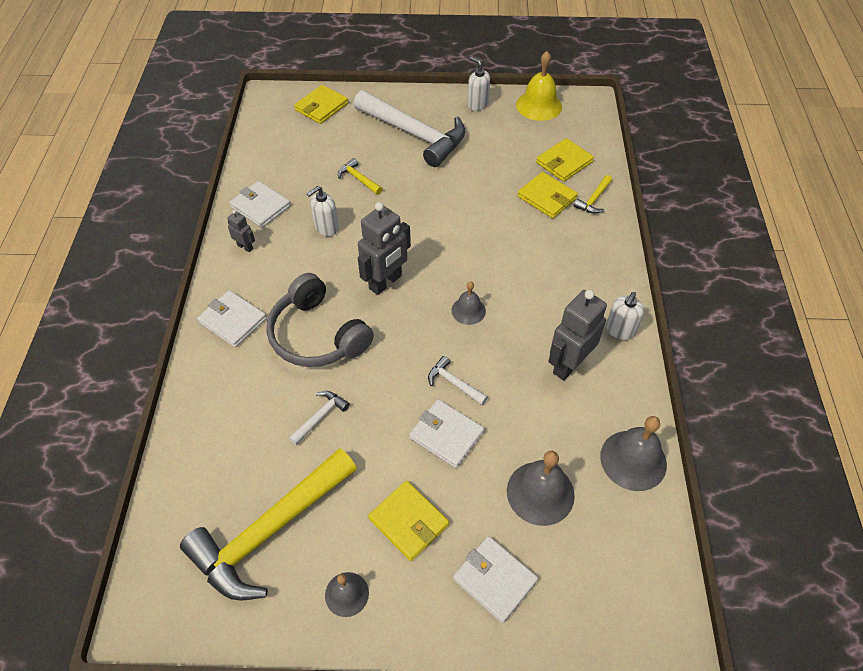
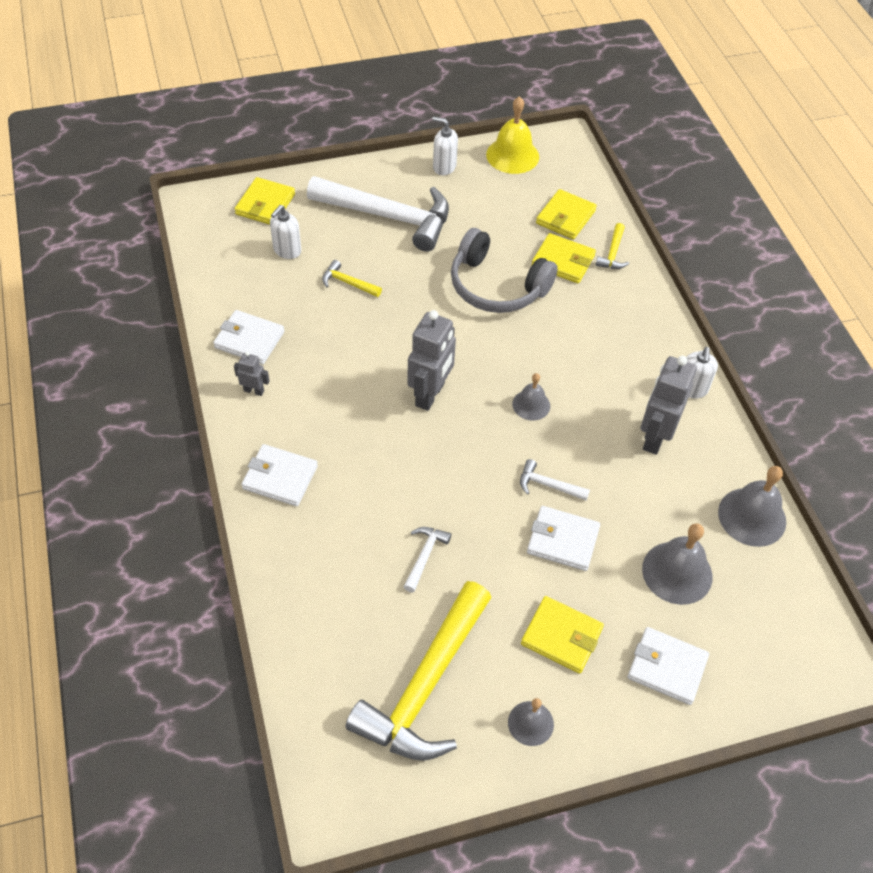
camera: 20 degrees left, 0 degrees up
grey headphones [266,273,374,367] -> grey headphones moved to [451,228,558,313]
white soap dispenser [307,186,339,236] -> white soap dispenser moved to [270,205,301,259]

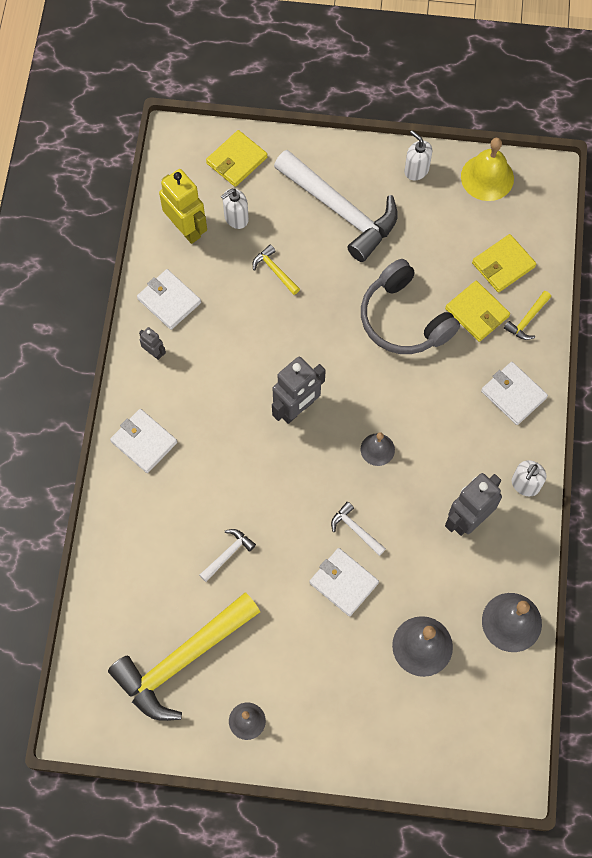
camera: 25 degrees right, 15 degrees up
yellow wallet [521,596,604,674] -> none
white wallet [628,627,709,705] -> white wallet moved to [481,362,548,425]
none -> yellow robot [159,169,207,244]

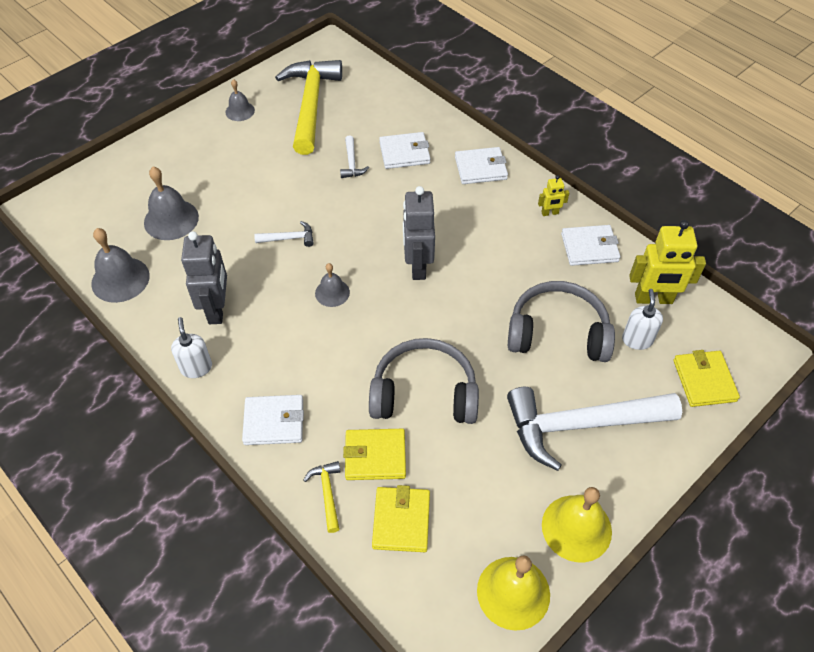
camera: 130 degrees right, 15 degrees down
grey robot [139,327,166,360] -> yellow robot [538,175,569,216]
yellow hammer [253,245,300,295] -> grey headphones [508,281,615,362]
white wallet [309,548,379,616] -> white wallet moved to [379,132,431,169]
white soap dispenser [404,130,432,180] -> yellow bell [542,487,612,562]

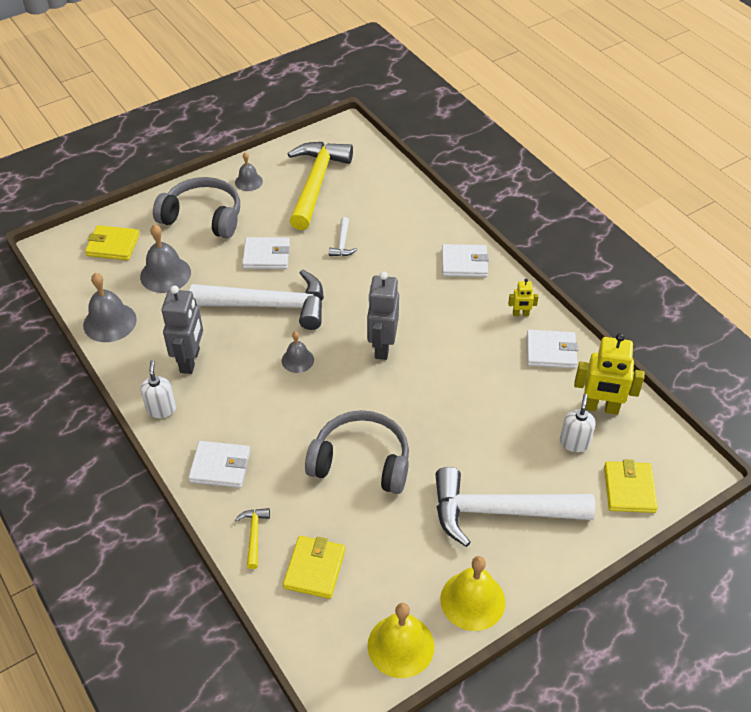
camera: 10 degrees right, 5 degrees down
white hammer [254,221,314,247] -> white hammer [190,269,324,330], size x2.45
yellow wallet [343,429,406,480] -> yellow wallet moved to [85,225,140,260]
white wallet [379,132,431,169] -> white wallet moved to [242,237,290,269]
grey headphones [508,281,615,362] -> grey headphones moved to [153,177,240,239]

